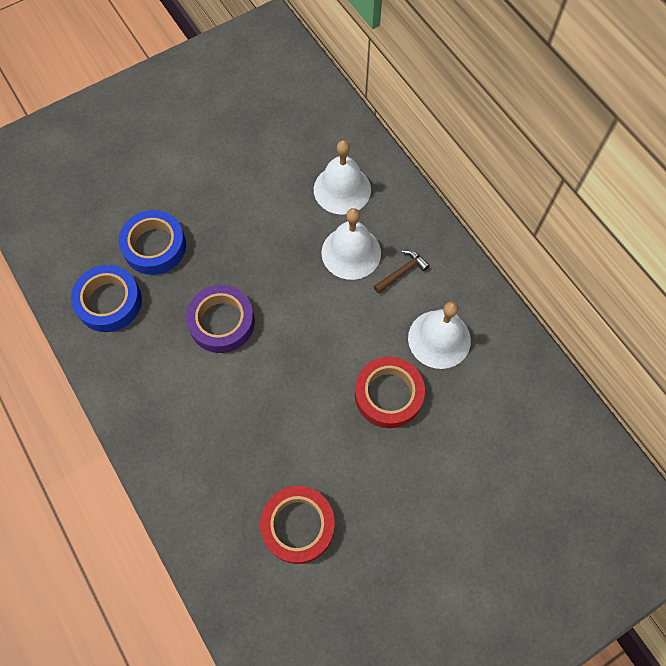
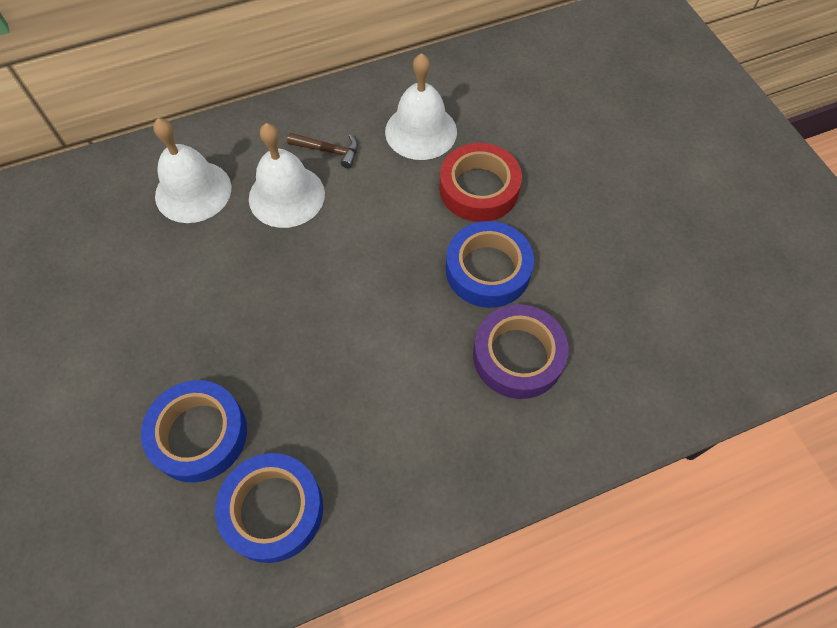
camera: 80 degrees left, 5 degrees down
purple tape [186,285,255,353] -> purple tape moved to [473,304,569,399]
red tape [260,486,335,564] -> none
brown hammer [373,250,430,294] -> brown hammer turned 135 degrees clockwise [287,133,358,168]
none -> blue tape [446,221,534,308]

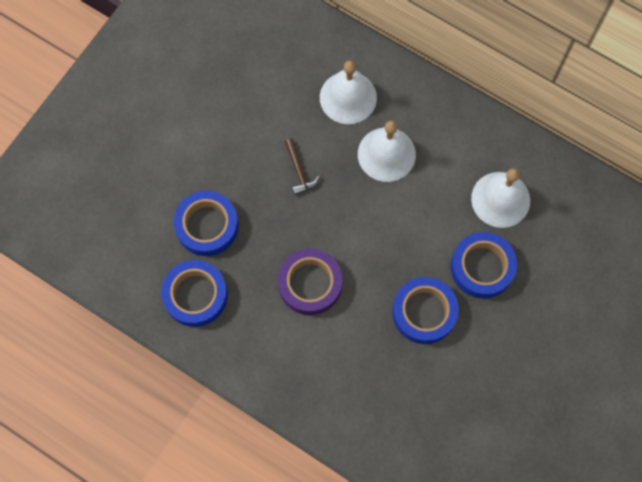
camera: 55 degrees right, 10 degrees up
brown hammer [287,133,358,168] -> brown hammer moved to [285,138,320,195]
red tape [439,143,522,222] -> blue tape [451,232,517,298]
purple tape [473,304,569,399] -> purple tape moved to [278,249,342,315]

